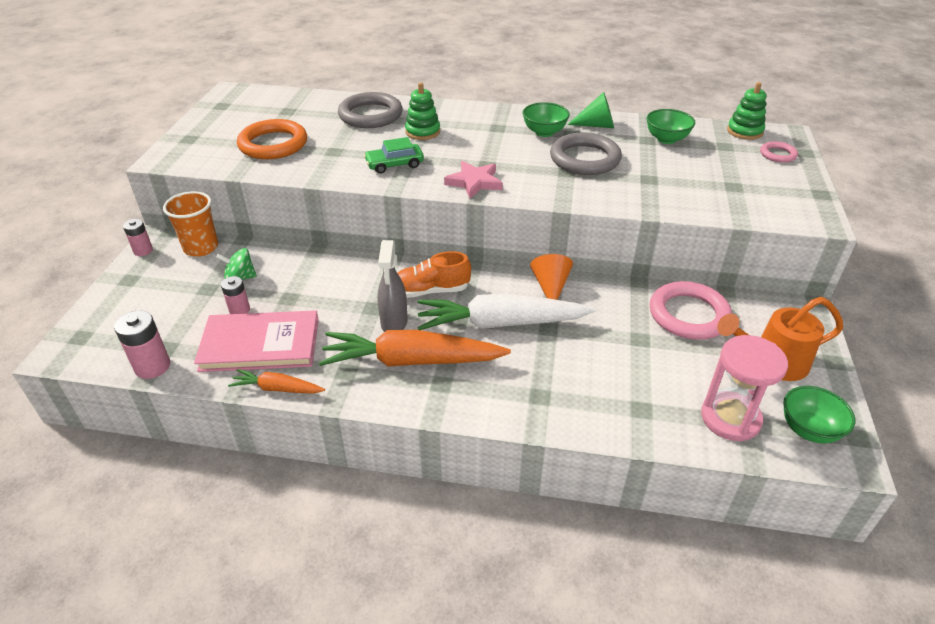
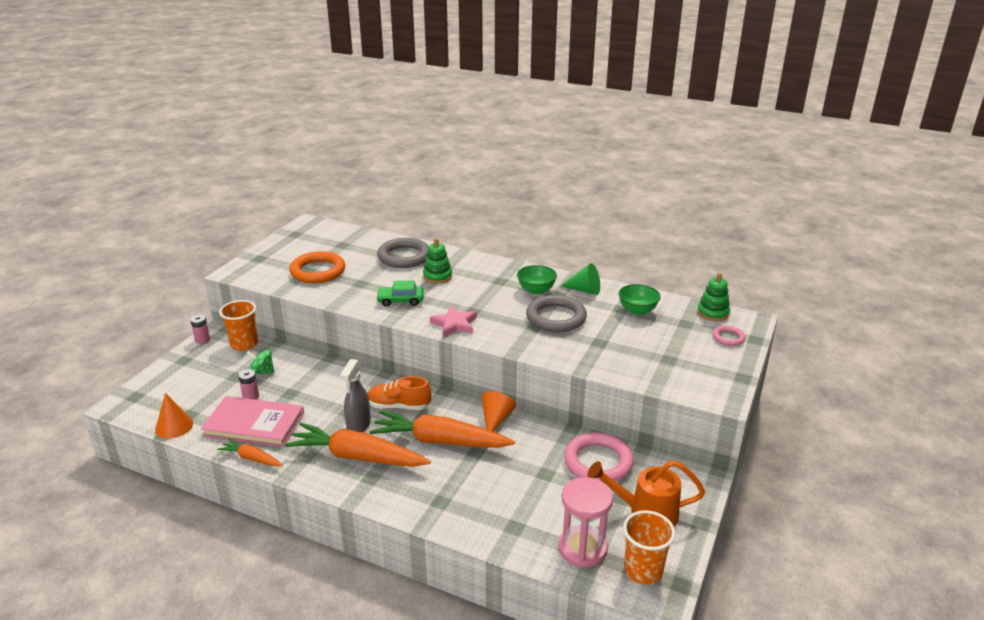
camera: 15 degrees right, 10 degrees down
pink battery [114,311,170,379] -> orange cone [155,393,193,439]
white carrot [418,294,596,330] -> orange carrot [369,411,515,448]
green bowl [783,386,855,443] -> orange cup [623,511,675,584]

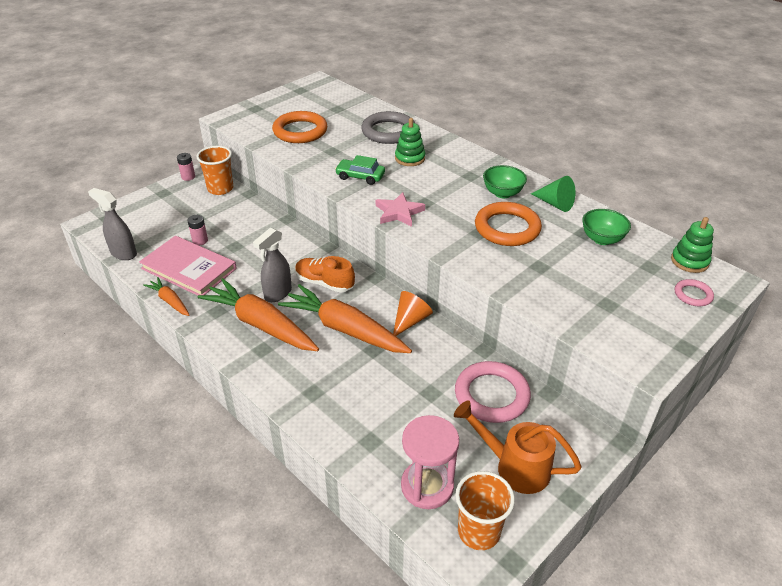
camera: 20 degrees right, 10 degrees up
orange cone [155,393,193,439] -> grey spray bottle [88,188,137,260]
green spinning top [246,349,274,374] -> none
grey ring [526,295,587,332] -> orange ring [475,202,542,246]

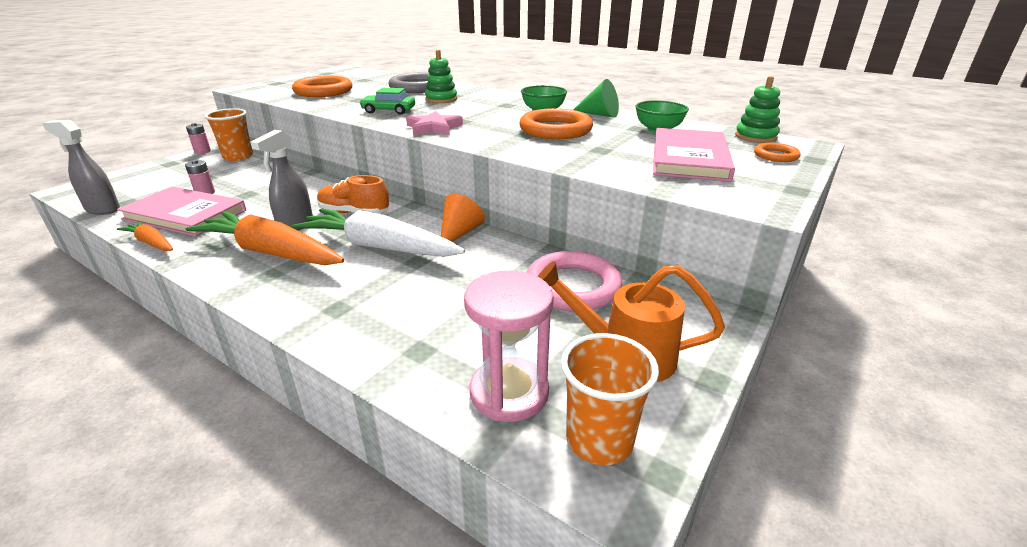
camera: 10 degrees left, 10 degrees down
orange carrot [278,284,412,353] -> white carrot [292,209,465,257]
pink ring [675,279,714,306] -> orange ring [754,143,801,162]
none -> pink book [653,128,735,182]

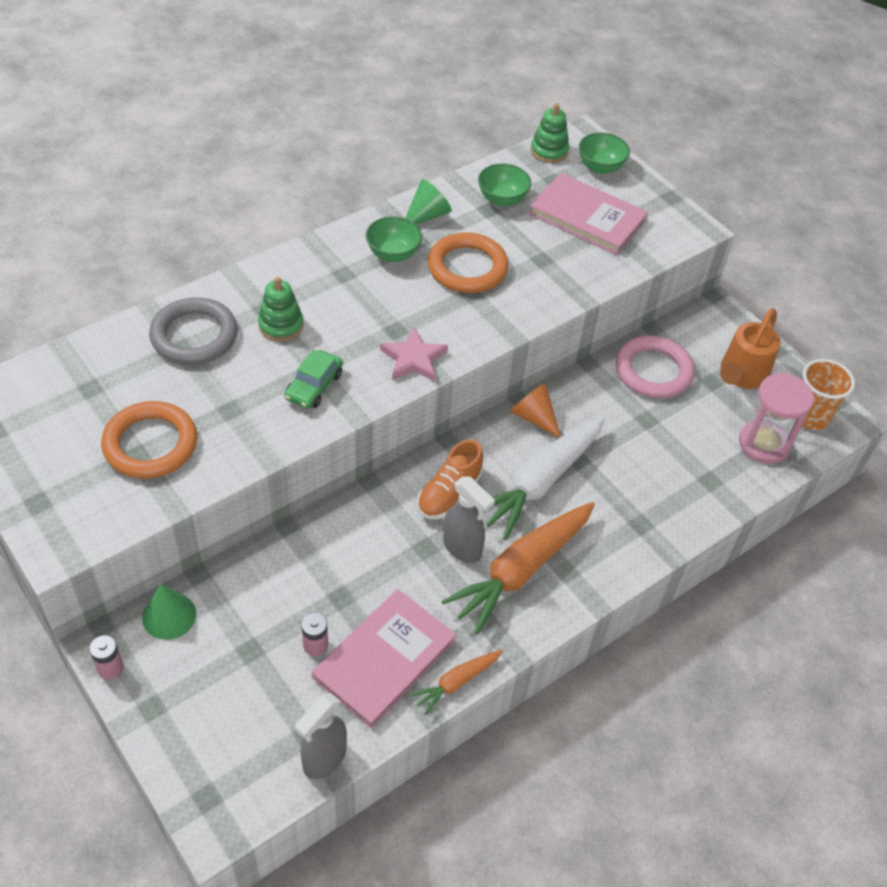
camera: 75 degrees left, 20 degrees up
orange cup [205,108,253,161] -> green cone [142,584,196,640]
orange ring [754,143,801,162] -> green bowl [579,133,630,174]

